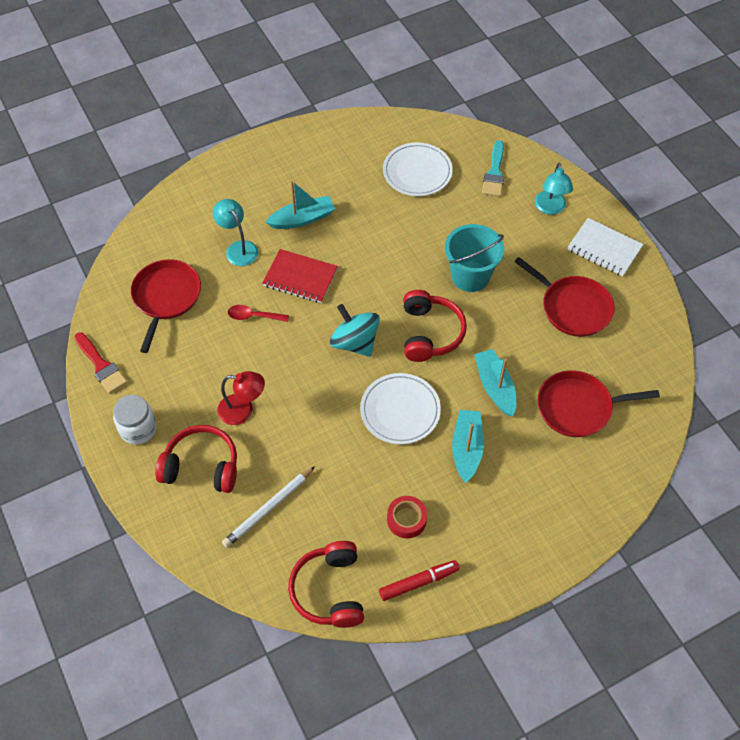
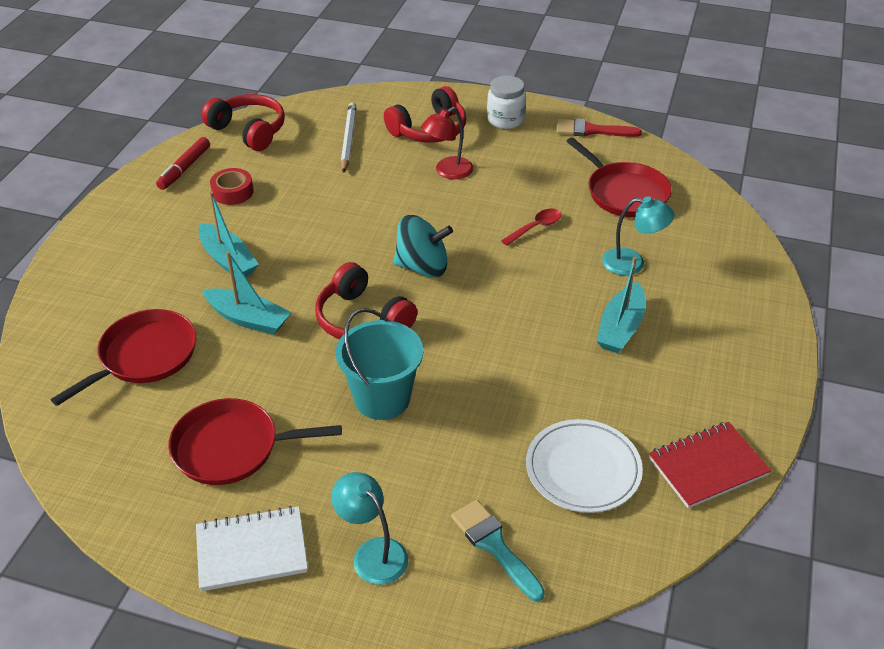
camera: 135 degrees right, 15 degrees down
red notebook [263,249,338,303] -> red notebook moved to [649,422,771,508]
white plate [360,373,441,444] -> none

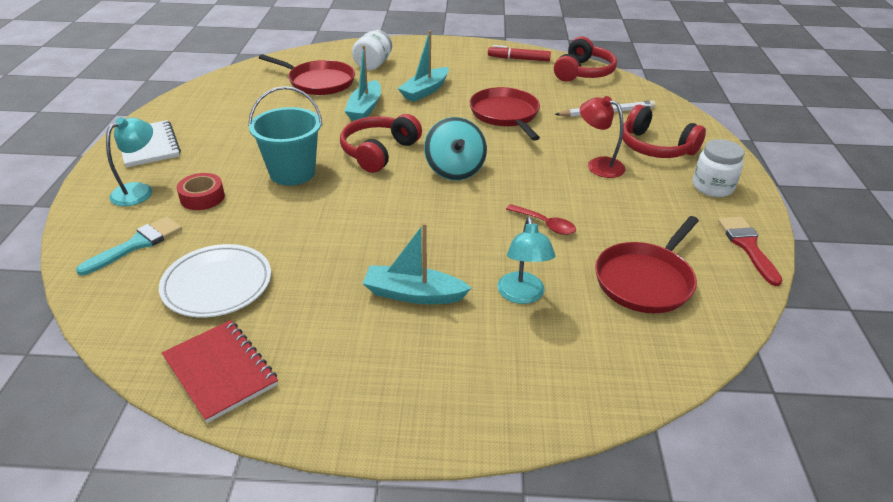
camera: 75 degrees right, 5 degrees down
red pan [168,398,342,485] -> red pan moved to [470,87,540,141]
red tape [210,168,253,205] -> red tape moved to [177,173,225,210]
none -> white jar [352,30,392,70]

